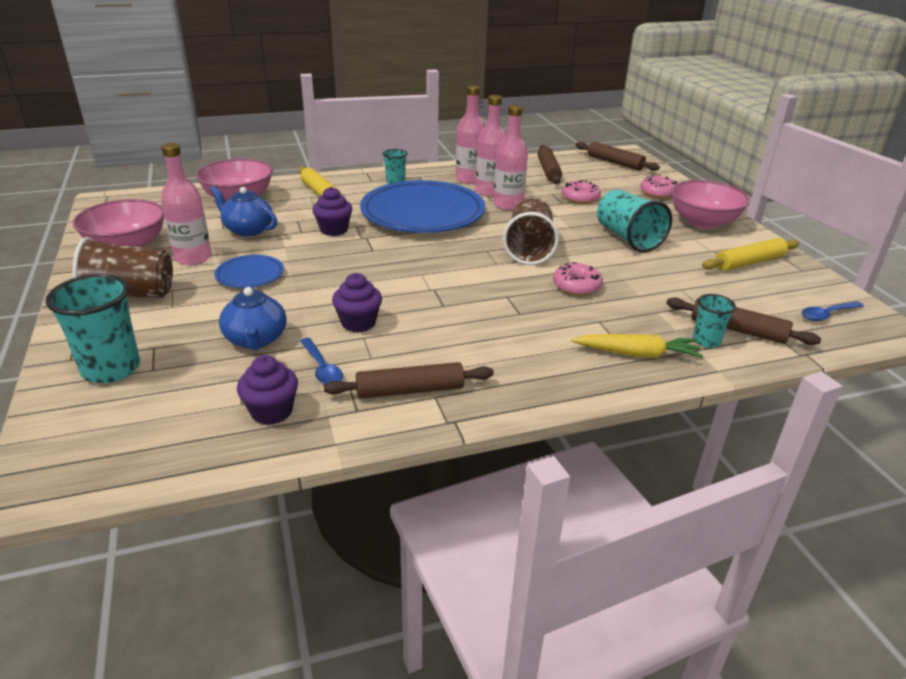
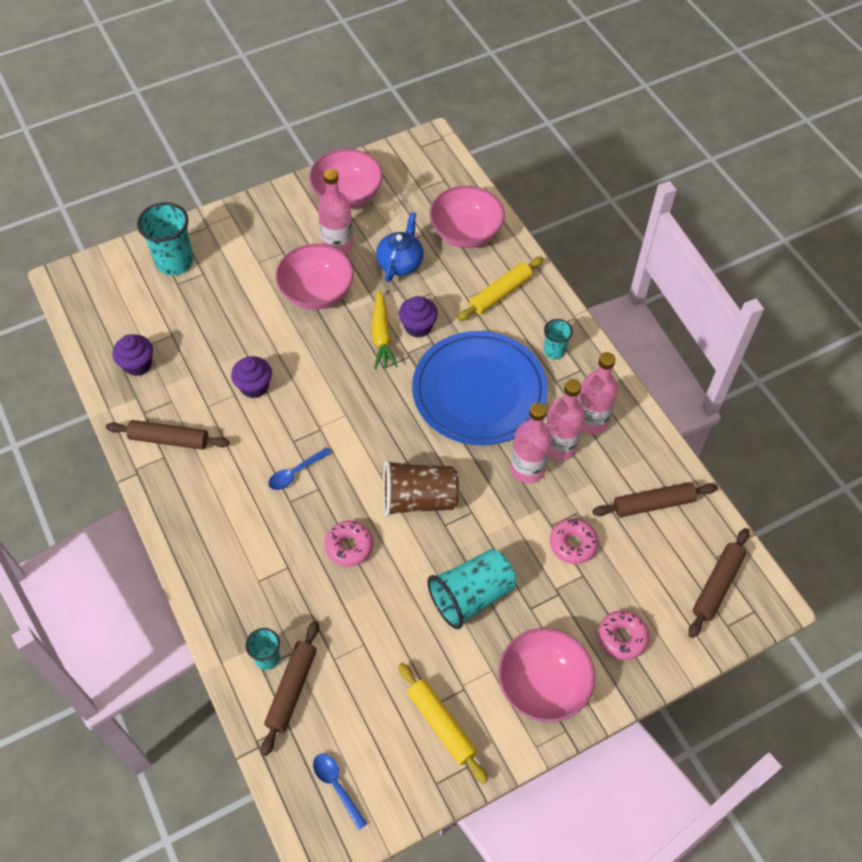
camera: 80 degrees right, 25 degrees up
brown cup [73,237,173,298] -> none
blue plate [214,255,284,288] -> pink bowl [275,244,354,310]
blue teapot [219,286,286,351] -> none
blue spoon [300,338,343,384] -> blue spoon moved to [269,447,331,490]
brown rolling pin [324,362,494,399] -> brown rolling pin turned 60 degrees counterclockwise [106,420,230,450]
yellow carrot [571,334,704,358] -> yellow carrot moved to [372,289,398,369]

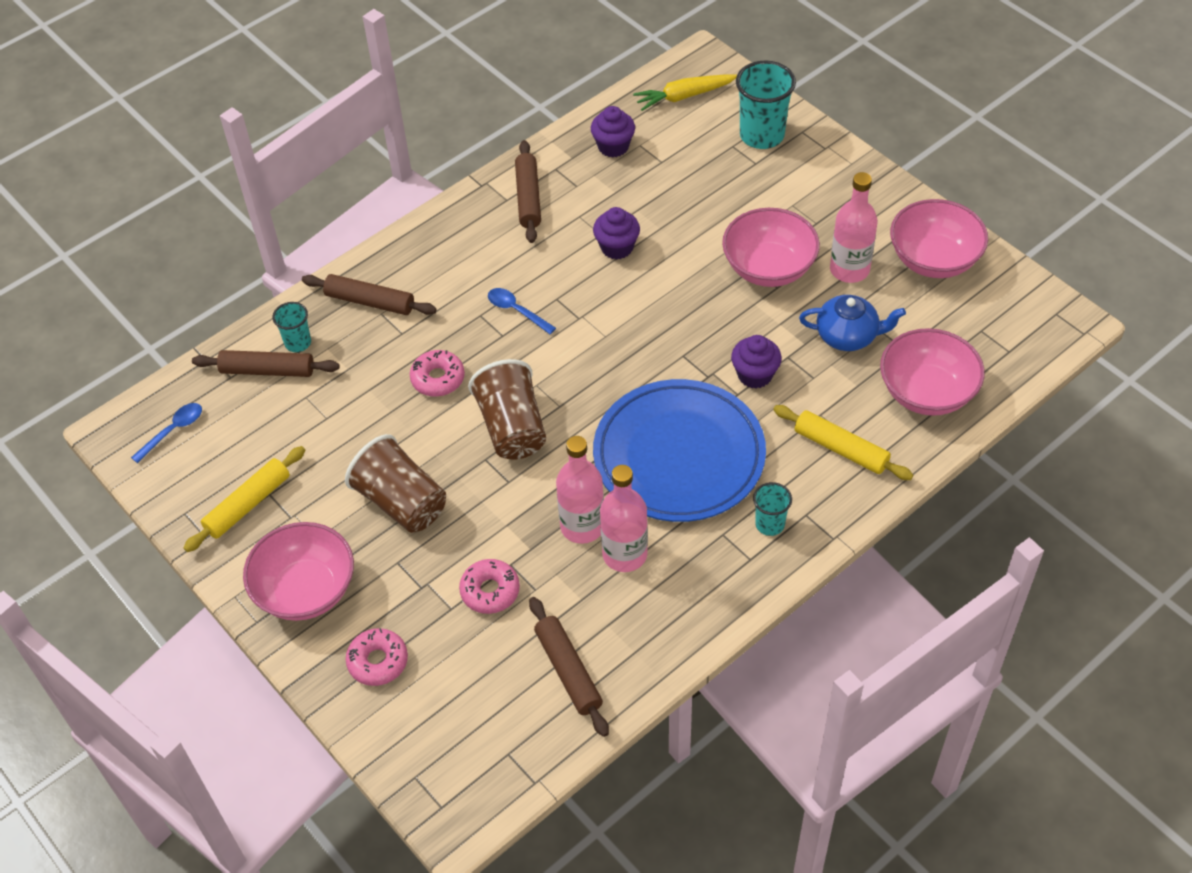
camera: 80 degrees right, 5 degrees down
yellow carrot [372,289,398,369] -> yellow carrot moved to [633,74,737,111]
turquoise cup [427,549,516,629] -> brown cup [345,434,446,533]
pink bottle [578,352,618,434] -> none
brown rolling pin [688,528,749,638] -> brown rolling pin moved to [302,274,437,315]

